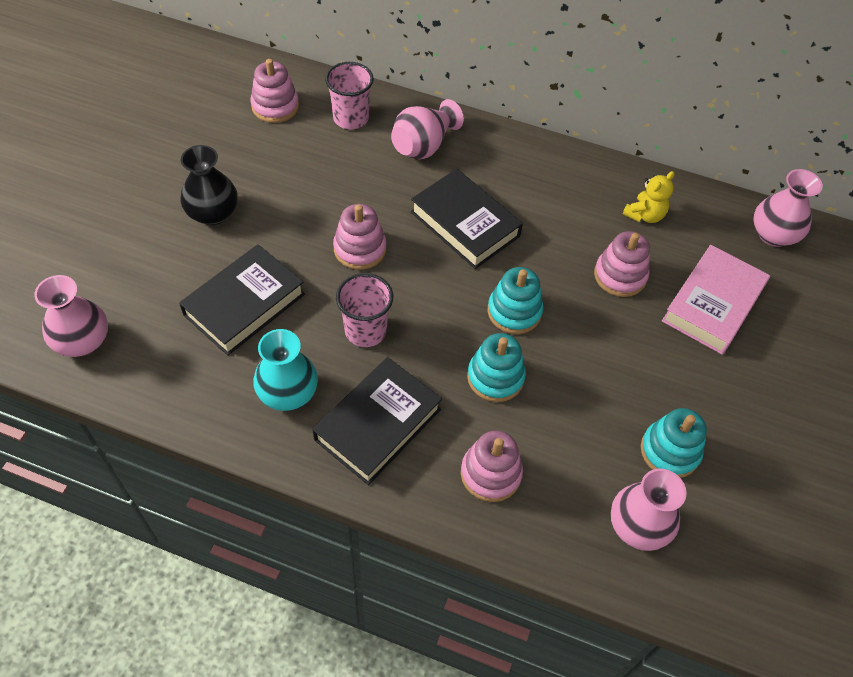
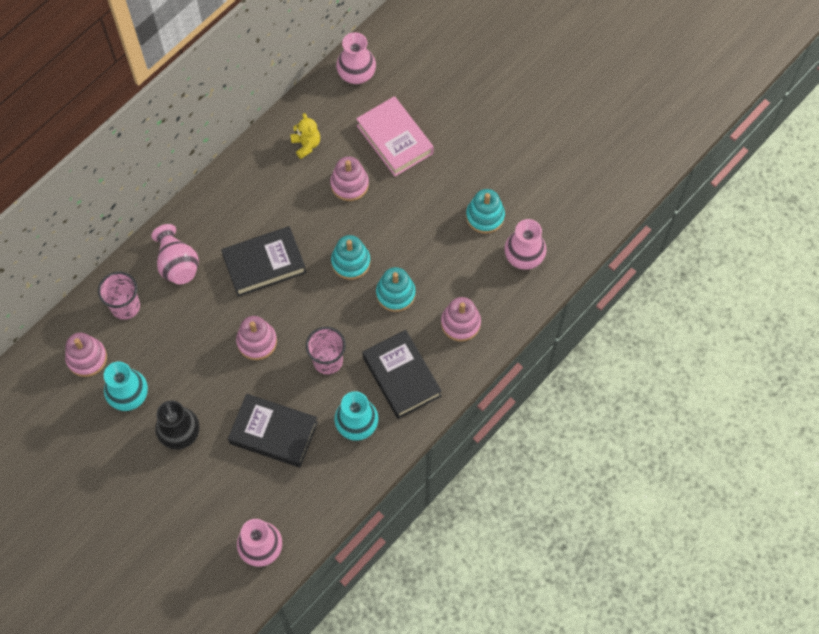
camera: 65 degrees left, 10 degrees up
black book [179,244,305,356] -> black book turned 45 degrees counterclockwise [228,394,318,467]
none -> turquoise vase [104,362,148,411]

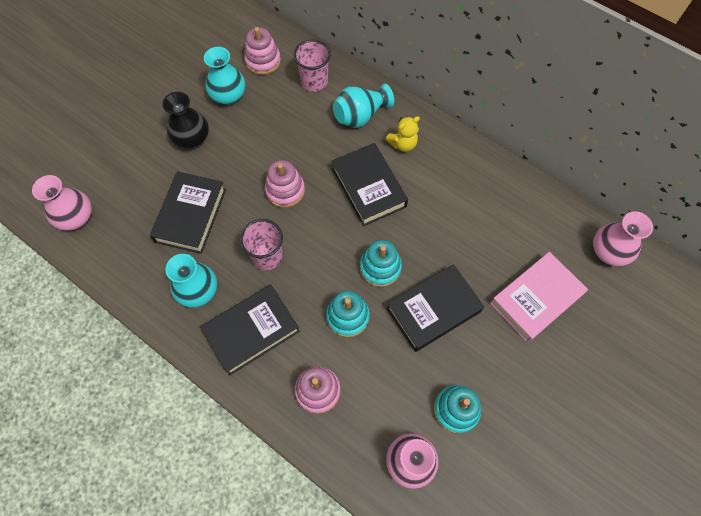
camera: 85 degrees right, 0 degrees up
pink vase [152,224,199,284] -> turquoise vase [333,83,394,128]
yellow teddy bear [291,113,320,159] -> yellow teddy bear moved to [385,116,420,152]
pink stacking toy [330,156,369,201] -> none
none -> black book [387,264,484,352]

